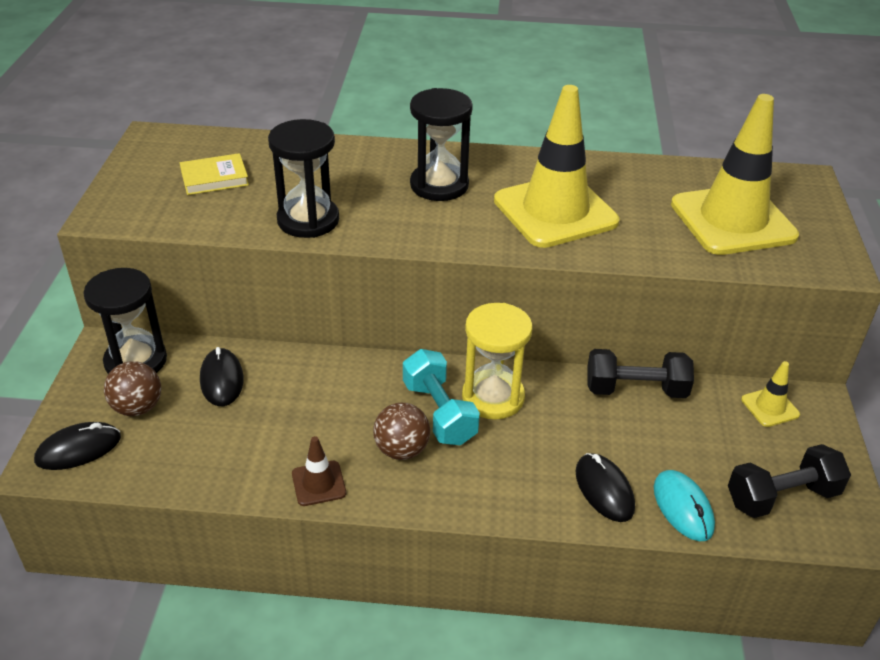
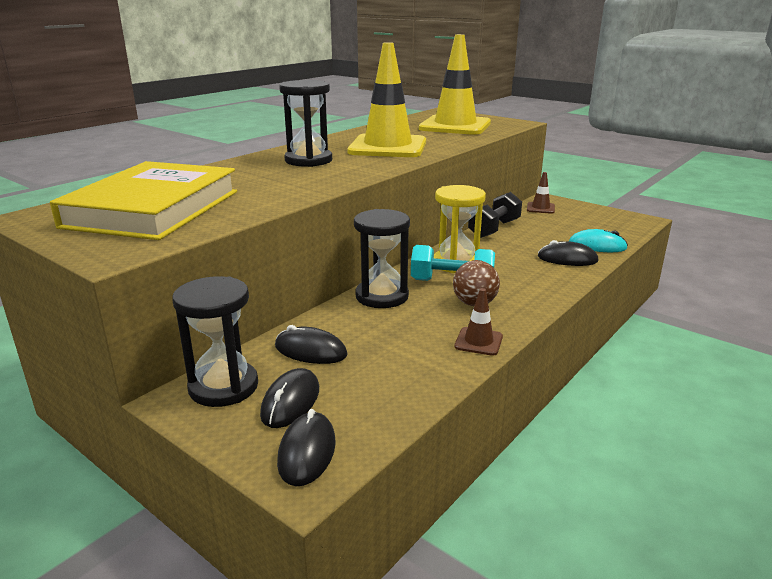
camera: 55 degrees left, 15 degrees down
brown ball [104,361,161,416] -> black mouse [260,368,319,428]
yellow book [180,153,249,195] -> yellow book [50,161,237,240], size x2.34
black hourglass [268,119,339,238] -> black hourglass moved to [354,209,410,308]
black dumbbell [728,444,851,518] -> none
yellow traffic cone [741,361,800,427] -> brown traffic cone [527,172,555,214]

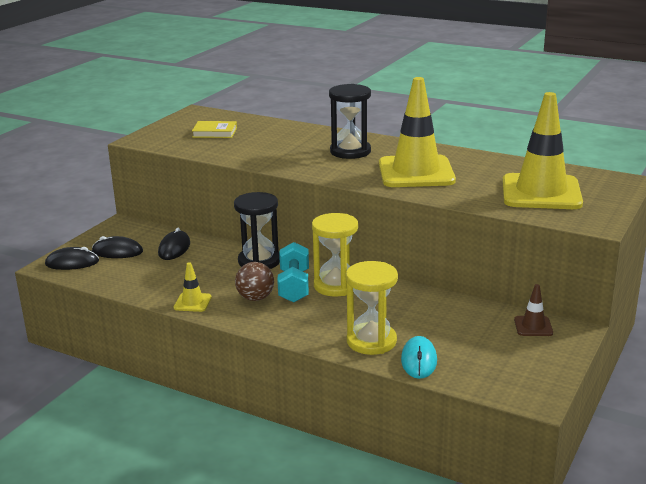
camera: 80 degrees right, 0 degrees up
yellow book [50,161,237,240] -> yellow book [192,121,237,138], size x0.43
black hourglass [172,276,258,407] -> none
brown traffic cone [454,288,503,356] -> yellow traffic cone [174,262,212,312]
black dumbbell [468,192,522,238] -> none
black mouse [538,240,599,266] -> yellow hourglass [346,261,398,355]

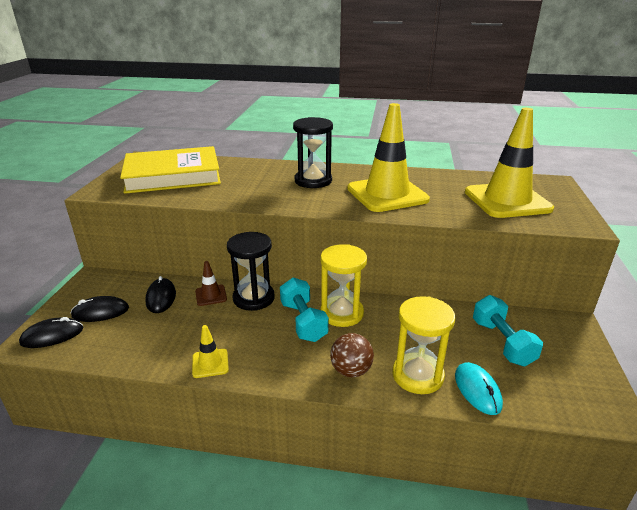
camera: 20 degrees left, 5 degrees up
yellow book [192,121,237,138] -> yellow book [120,146,221,194], size x2.34
brown ball [235,262,274,301] -> brown ball moved to [330,333,374,377]
brown traffic cone [514,284,553,336] -> brown traffic cone moved to [195,261,227,306]
none -> turquoise dumbbell [473,295,543,367]

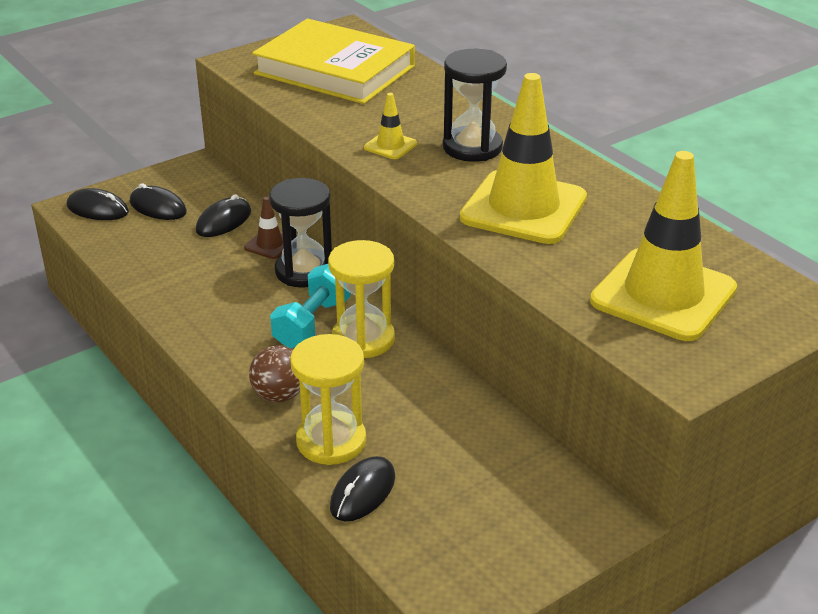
camera: 45 degrees right, 5 degrees up
yellow traffic cone [192,325,229,378] -> yellow traffic cone moved to [364,93,417,159]
turquoise mouse [455,362,503,415] -> black mouse [330,456,395,521]
turquoise dumbbell [473,295,543,367] -> none

